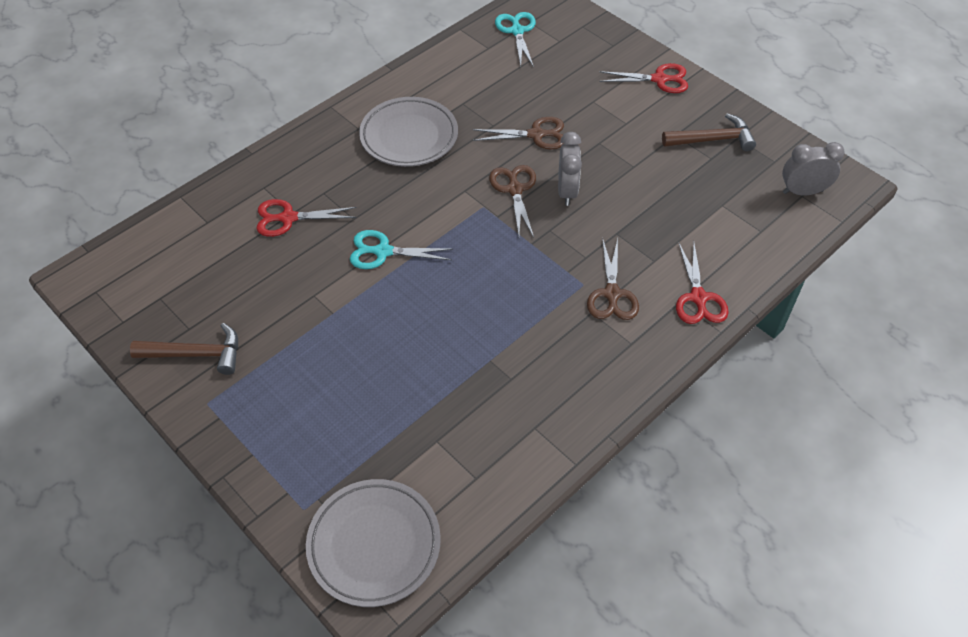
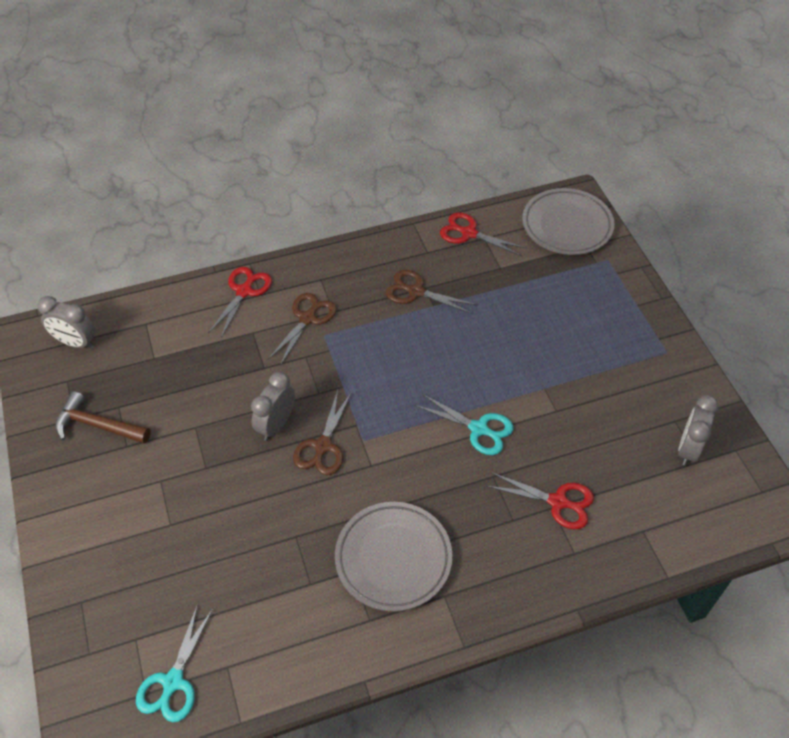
camera: 155 degrees left, 0 degrees up
brown hammer [130,323,238,375] -> none
brown scissors [473,117,564,149] -> brown scissors moved to [386,270,477,314]
red scissors [599,63,688,93] -> red scissors moved to [440,212,526,256]
none -> grey clock [678,395,719,466]

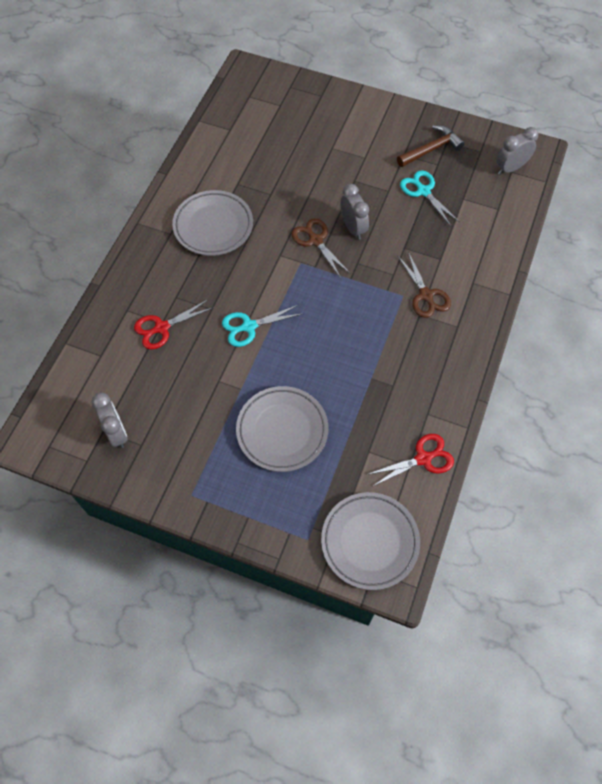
camera: 130 degrees right, 10 degrees up
turquoise scissors [136,604,213,722] -> turquoise scissors moved to [400,170,460,226]
red scissors [208,267,272,338] -> none
brown scissors [386,270,477,314] -> none
none -> grey plate [236,386,328,472]

